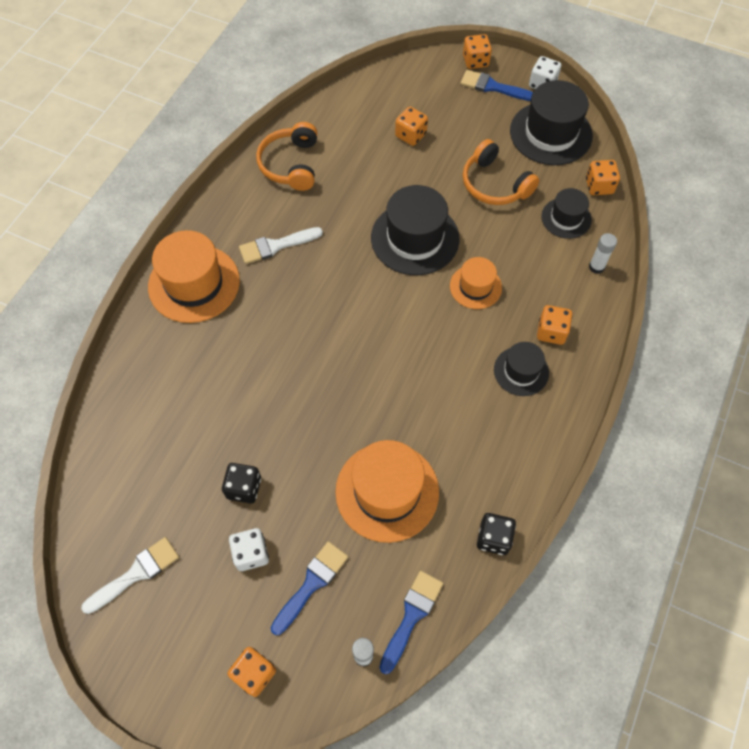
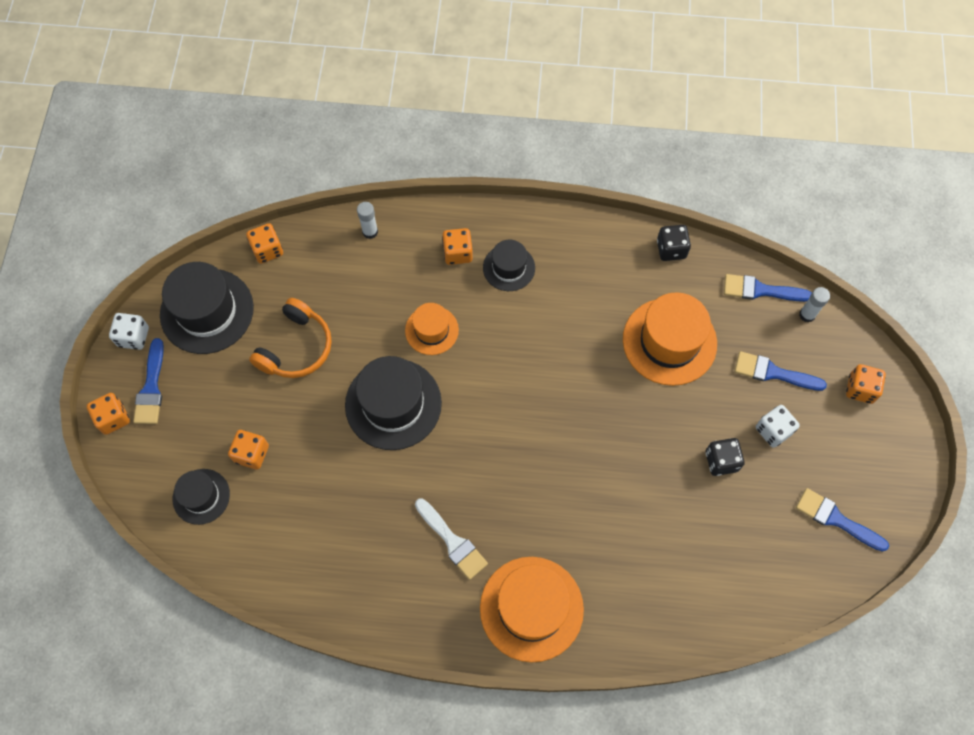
camera: 110 degrees left, 5 degrees up
white brush [81,537,179,614] -> blue brush [796,488,889,552]
orange headphones [256,122,317,191] -> none
black hat [541,188,592,239] -> black hat moved to [173,469,230,525]

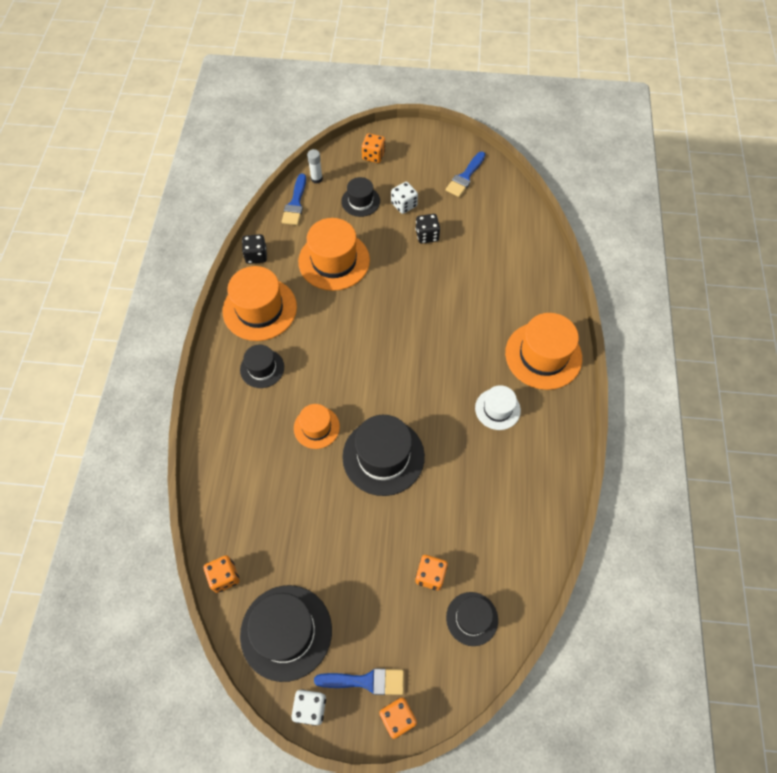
camera: 90 degrees left, 5 degrees down
orange headphones [249,298,332,378] -> none
white glue stick [357,202,378,239] -> none
white brush [415,498,488,580] -> white hat [475,385,521,430]
orange dice [442,228,473,265] -> none
blue brush [735,351,827,391] -> black hat [341,177,380,217]
none -> orange hat [223,266,297,341]

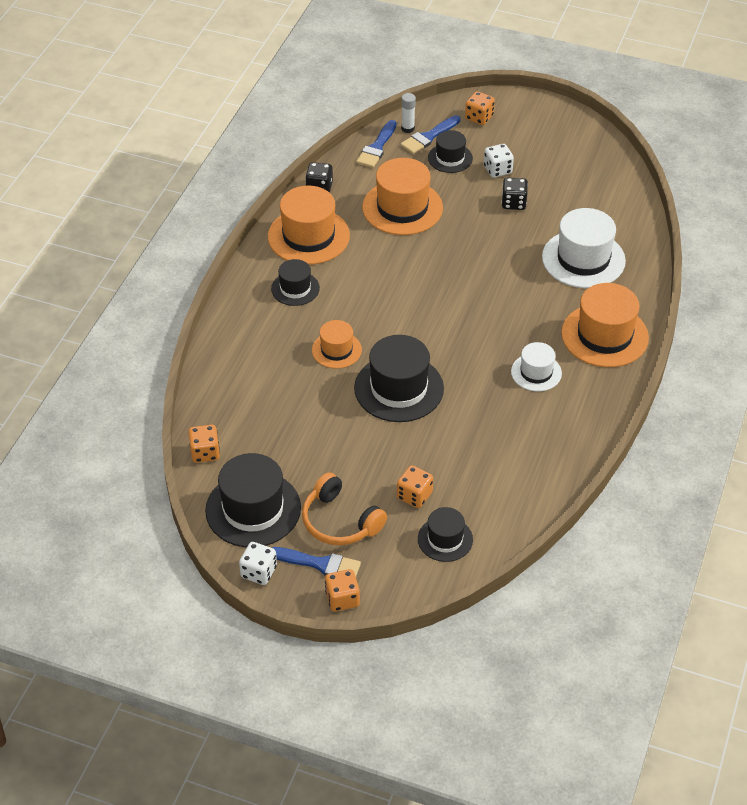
camera: 15 degrees right, 15 degrees down
blue brush [446,152,485,197] -> blue brush moved to [401,115,460,154]
none -> orange headphones [302,472,387,545]
none -> white hat [542,208,626,288]

